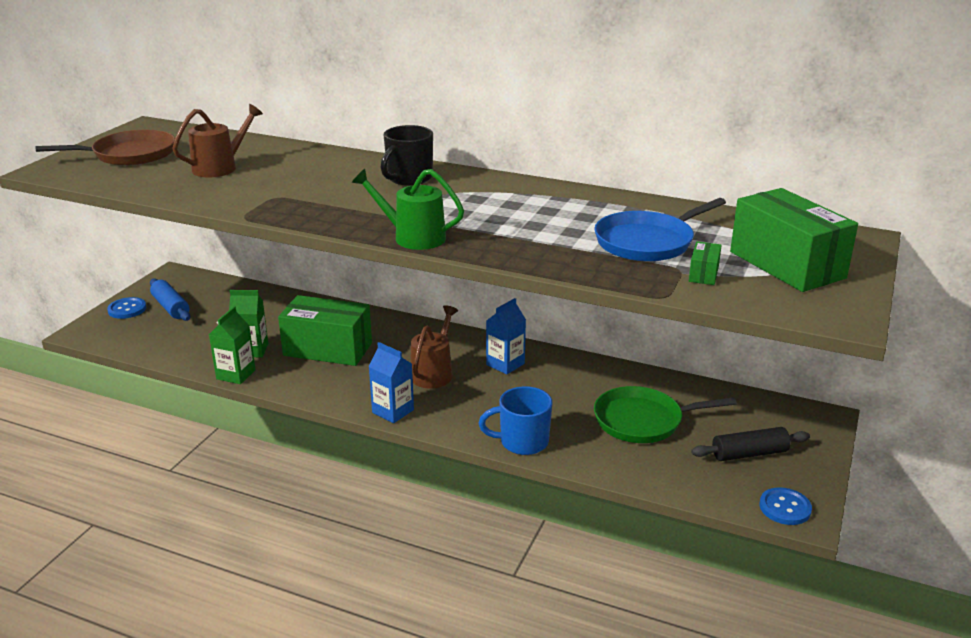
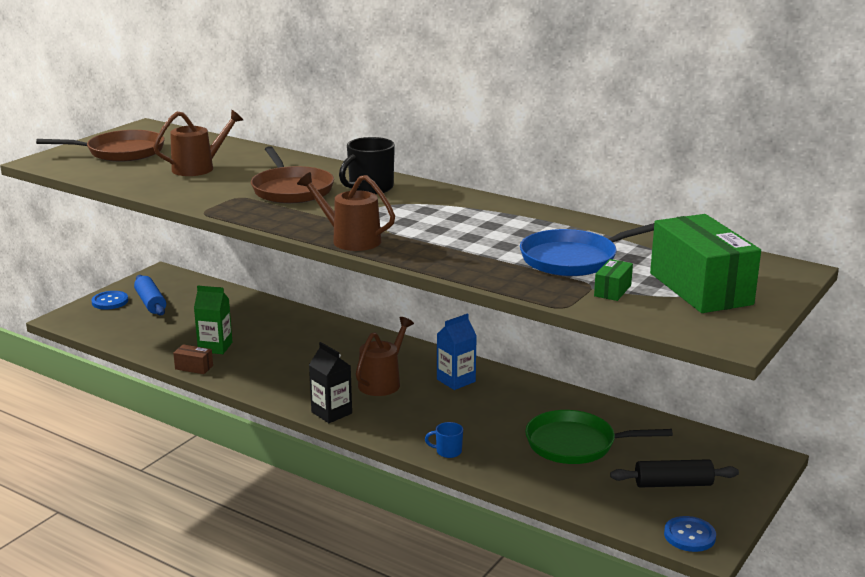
camera: 10 degrees right, 5 degrees down
green carton [209,306,256,384] -> brown box [173,344,213,374]
green box [278,295,372,366] -> none
green watering can [352,169,464,250] -> brown watering can [297,172,395,251]
blue carton [369,342,414,423] -> black carton [309,342,352,423]
blue mug [479,386,552,455] -> blue mug [425,422,463,458], size x0.53
none -> brown pan [251,146,334,203]

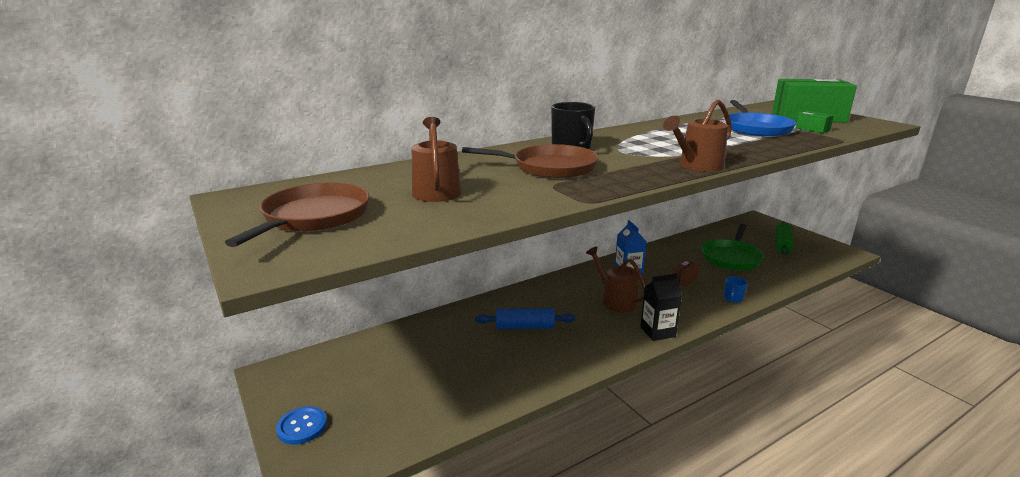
camera: 65 degrees left, 0 degrees up
blue rolling pin [134,275,166,315] -> blue rolling pin moved to [475,308,575,329]
brown box [173,344,213,374] -> brown box moved to [673,260,700,287]
green carton [194,286,232,354] -> none
black rolling pin [610,459,739,487] -> green rolling pin [775,222,794,255]
blue button [664,516,716,552] -> none

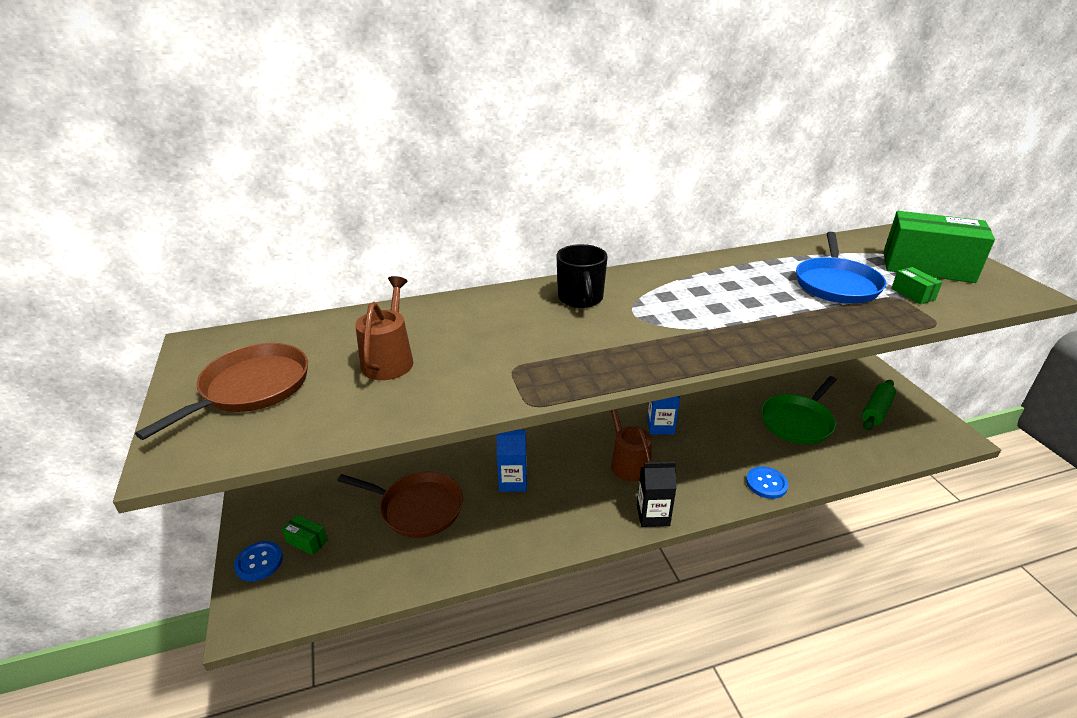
camera: 15 degrees right, 10 degrees up
brown pan [462,144,599,178] -> brown pan moved to [337,472,463,538]
blue rolling pin [475,308,575,329] -> blue carton [497,430,527,492]
brown watering can [663,99,732,172] -> none
brown box [673,260,700,287] -> none
blue mug [723,276,748,303] -> blue button [746,467,788,499]
none -> green box [282,515,328,555]

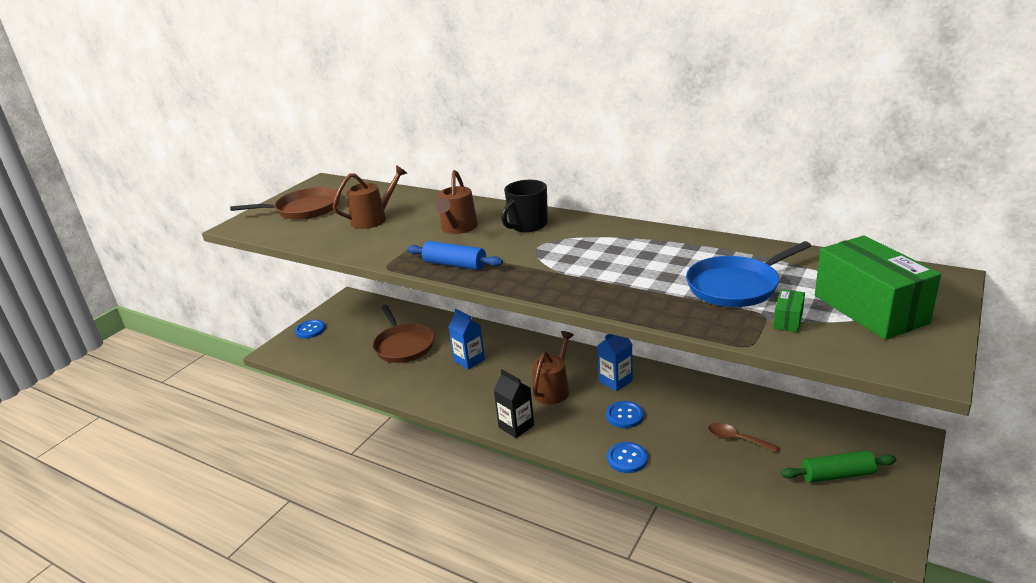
camera: 50 degrees right, 5 degrees down
green box [282,515,328,555] -> none
green pan [761,376,837,444] -> brown spoon [708,423,779,453]
none -> blue rolling pin [407,241,503,270]
none -> brown watering can [435,170,478,234]
none -> blue button [606,401,644,428]

